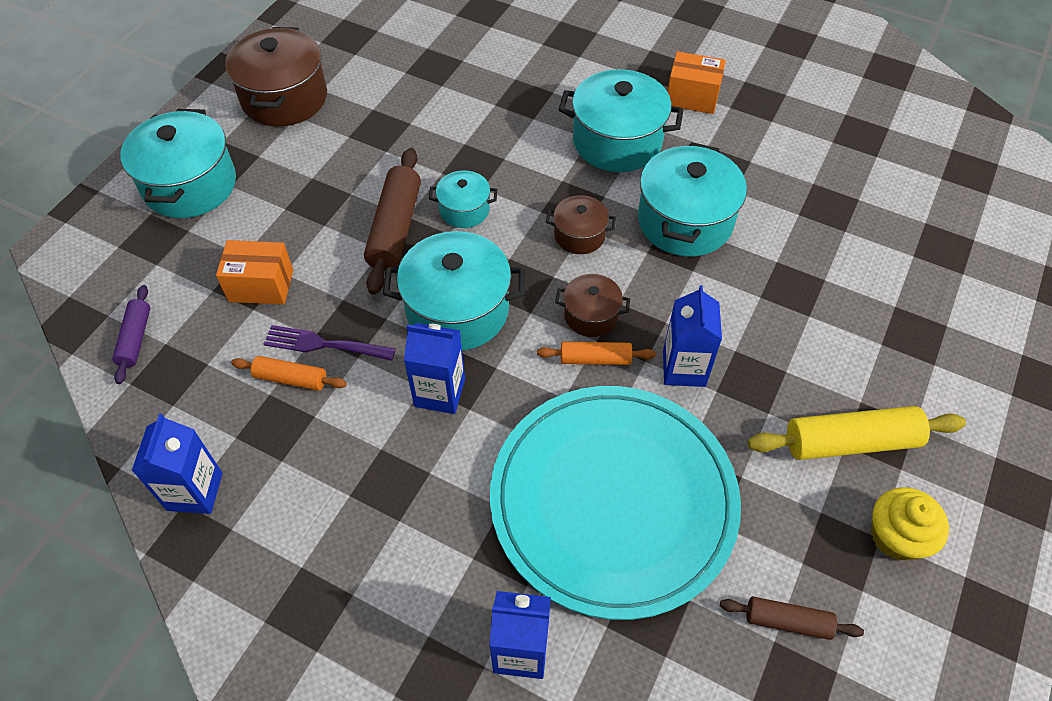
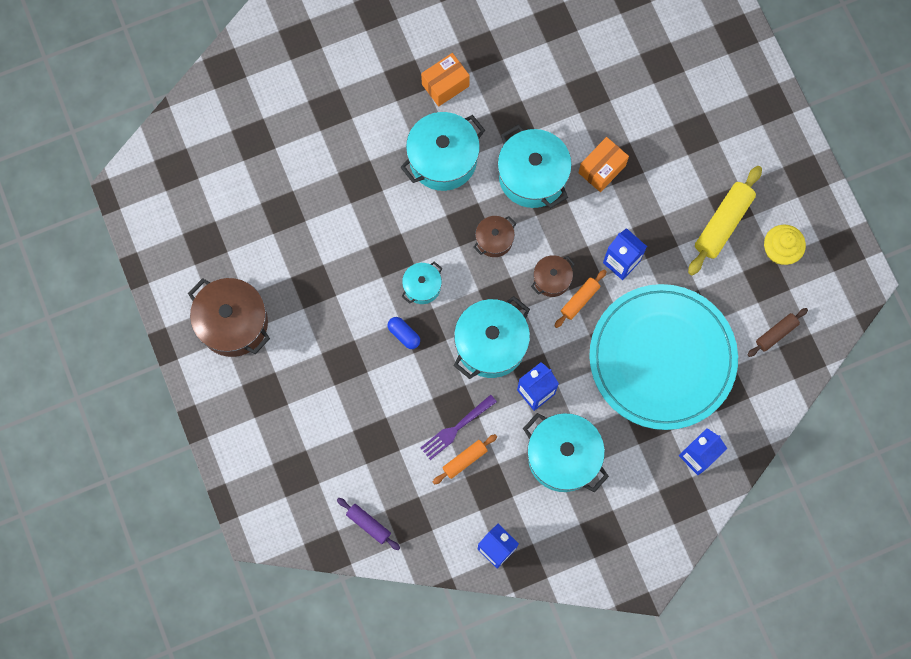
camera: 50 degrees left, 20 degrees up
turquoise pot [120,109,236,218] -> turquoise pot moved to [523,413,609,492]
orange box [216,240,293,305] -> orange box moved to [579,137,629,192]
brown rolling pin [364,148,421,295] -> blue capsule [388,317,420,349]

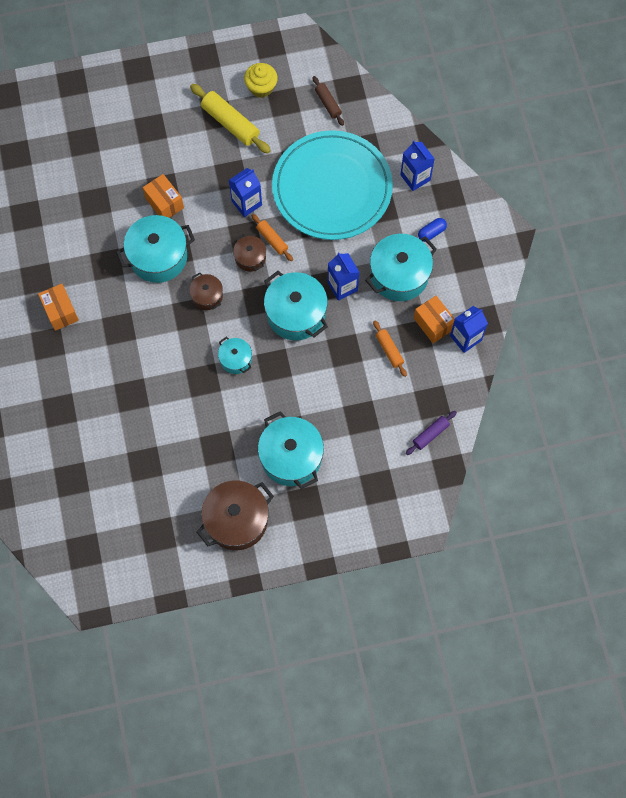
camera: 80 degrees left, 5 degrees down
blue capsule [388,317,420,349] -> blue capsule moved to [418,218,447,242]
turquoise pot [400,112,485,191] -> turquoise pot moved to [258,411,324,489]
purple fork [420,395,497,460] -> none
none -> orange box [414,296,455,343]

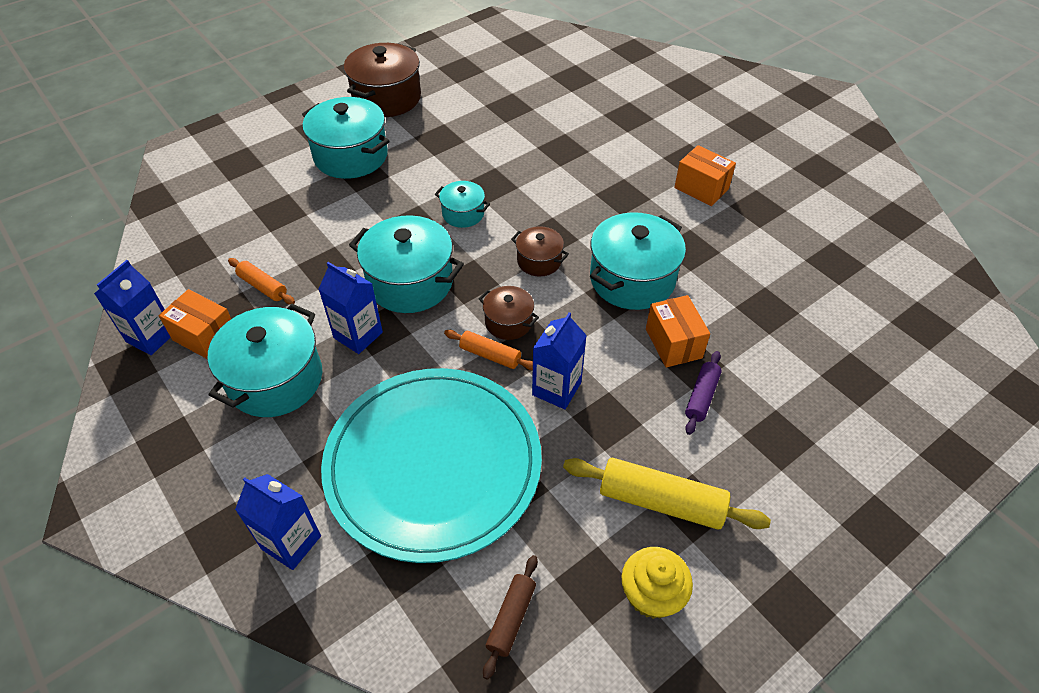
camera: 155 degrees right, 20 degrees down
orange box [143,174,184,218] -> orange box turned 45 degrees clockwise [646,295,710,367]
brown rolling pin [313,76,344,126] -> brown rolling pin turned 75 degrees clockwise [483,555,538,680]
purple rolling pin [406,411,457,455] -> purple rolling pin moved to [685,351,722,435]
blue capsule [418,218,447,242] -> none

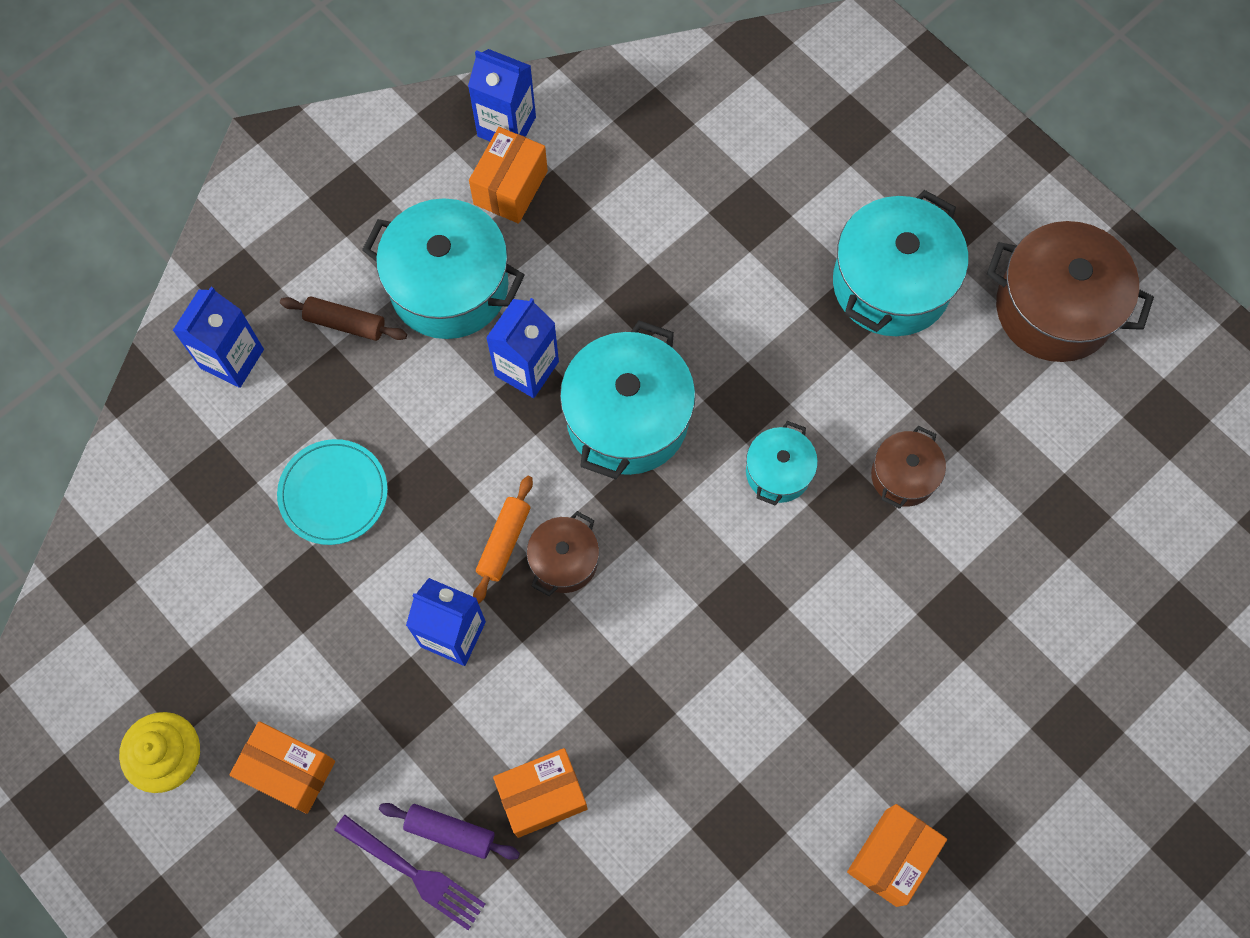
camera: 85 degrees right, 20 degrees up
orange rolling pin [228,258,295,305] -> none
turquoise plate [321,368,542,563] -> turquoise plate [277,439,388,545], size x0.42
brown rolling pin [483,555,538,680] -> brown rolling pin moved to [280,296,407,341]
brown pot [511,226,569,276] -> brown pot moved to [871,426,946,509]
yellow rolling pin [563,458,771,530] -> orange box [229,721,335,814]
turquoise pot [590,212,686,310] -> none
none -> purple fork [334,815,485,930]

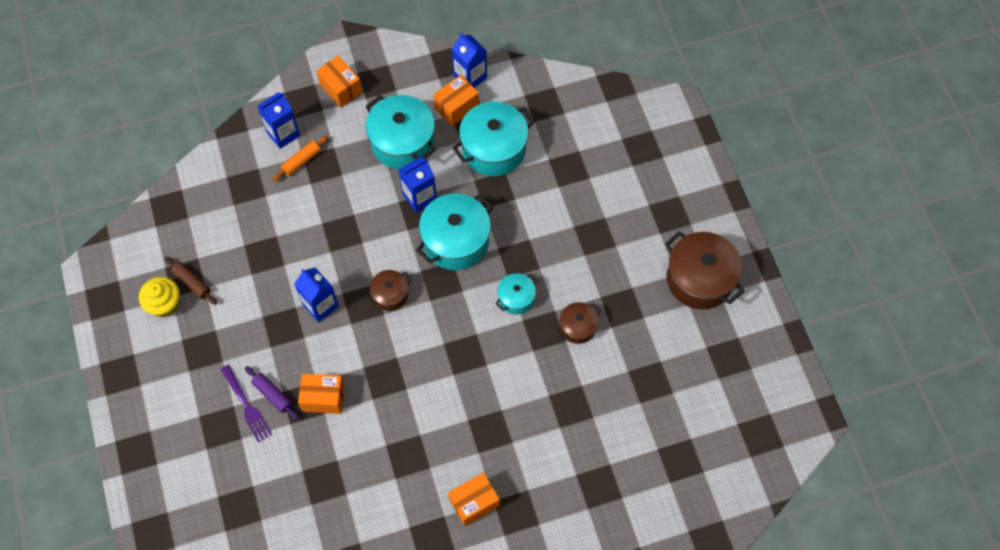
camera: 25 degrees right, 5 degrees down
orange box [229,721,335,814] -> orange box moved to [316,56,362,108]
turquoise plate [277,439,388,545] -> none
brown rolling pin [280,296,407,341] -> brown rolling pin moved to [164,257,217,305]
orange rolling pin [473,476,533,604] -> orange rolling pin moved to [272,135,329,181]
turquoise pot [833,190,968,336] -> turquoise pot moved to [452,101,535,176]

